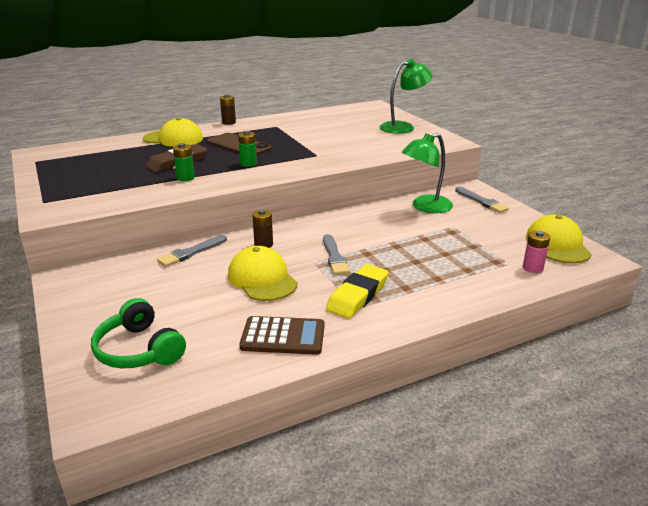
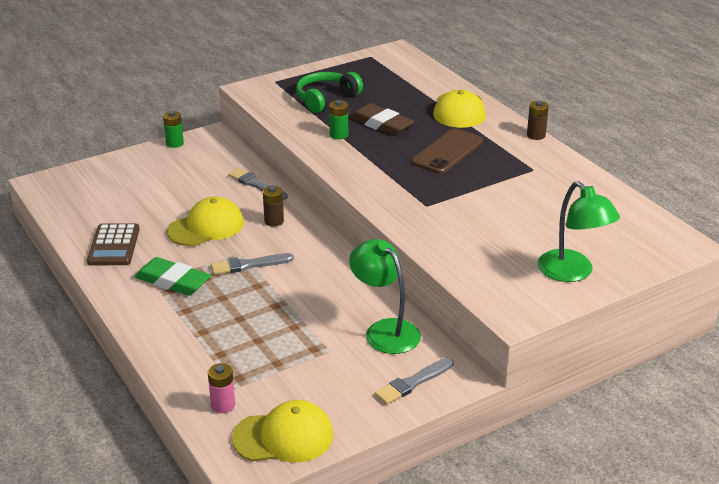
camera: 85 degrees right, 5 degrees up
green headphones [91,298,186,368] -> green headphones moved to [296,72,363,113]
green battery [238,131,257,167] -> green battery moved to [163,111,184,148]
yellow eraser [326,264,389,319] -> green eraser [134,257,211,296]

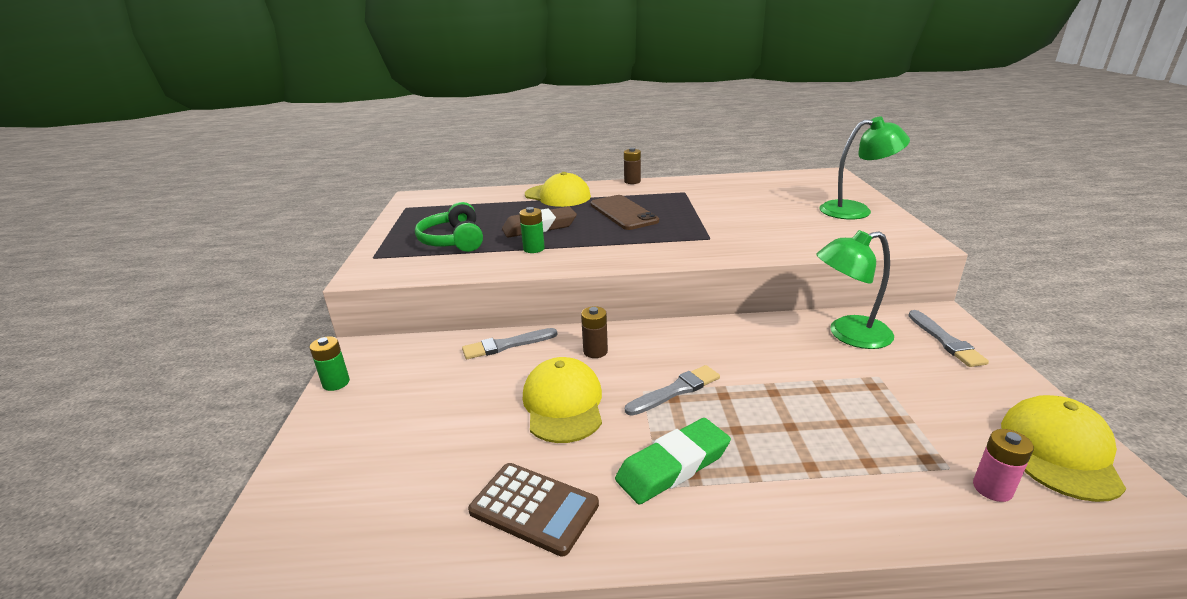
camera: 60 degrees left, 5 degrees down
grey brush [211,253,294,275] -> grey brush turned 135 degrees counterclockwise [625,365,720,416]

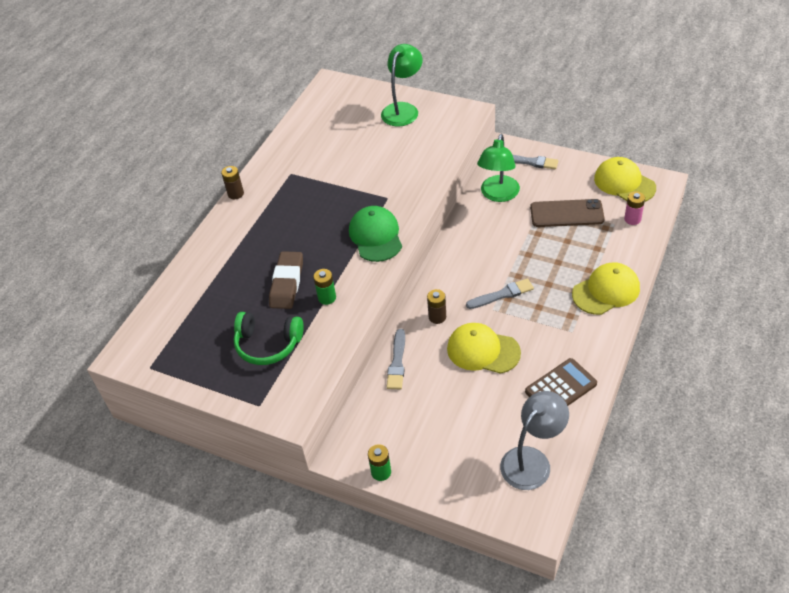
camera: 60 degrees left, 20 degrees up
yellow cap [525,172,591,207] -> yellow cap moved to [572,262,640,315]
brown phone [590,195,659,230] -> brown phone moved to [530,199,605,227]
green eraser [615,418,731,504] -> none
grey brush [625,365,720,416] -> grey brush turned 75 degrees clockwise [466,278,534,309]
none -> green cap [349,206,402,262]
none -> grey lamp [500,391,569,490]

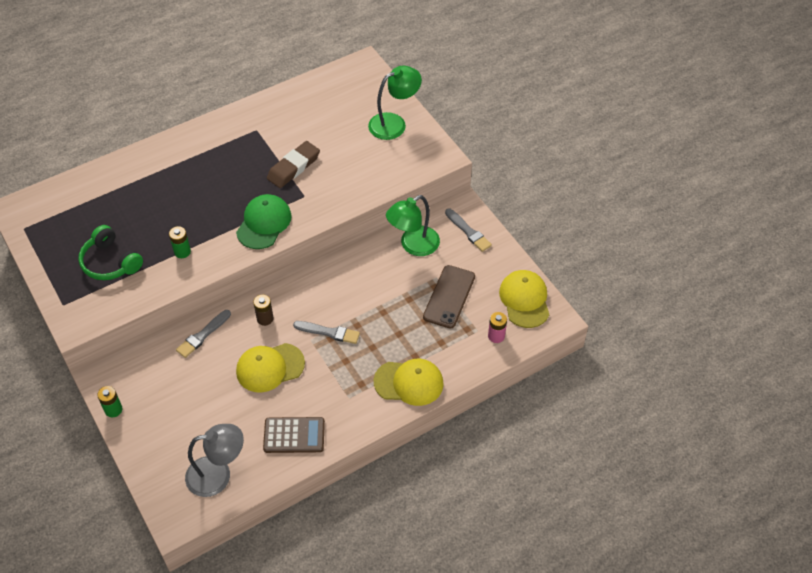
camera: 30 degrees right, 5 degrees up
brown battery [221,166,244,199] -> none
brown eraser [269,251,303,309] -> brown eraser moved to [267,141,320,188]
yellow cap [447,323,521,374] -> yellow cap turned 75 degrees counterclockwise [236,343,305,392]
brown phone [530,199,605,227] -> brown phone turned 75 degrees clockwise [423,265,475,329]

